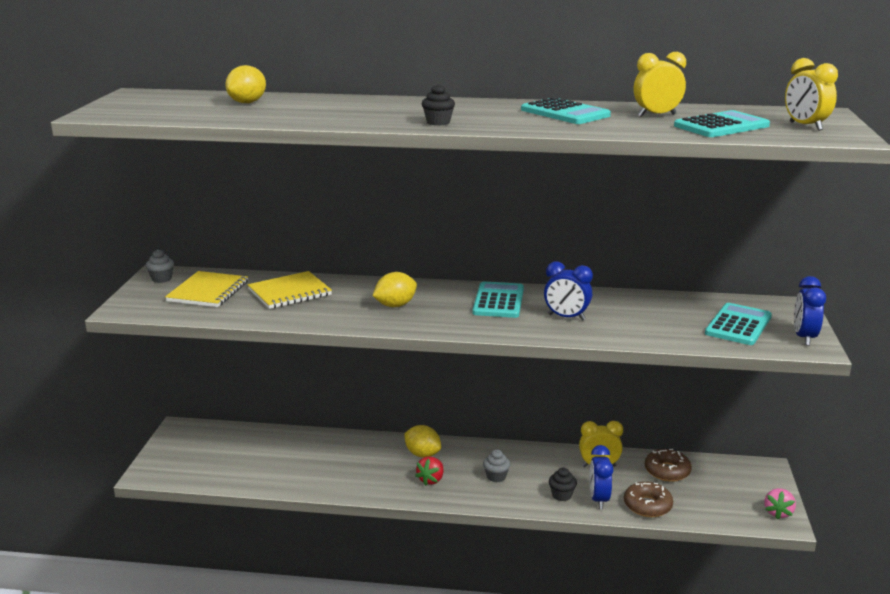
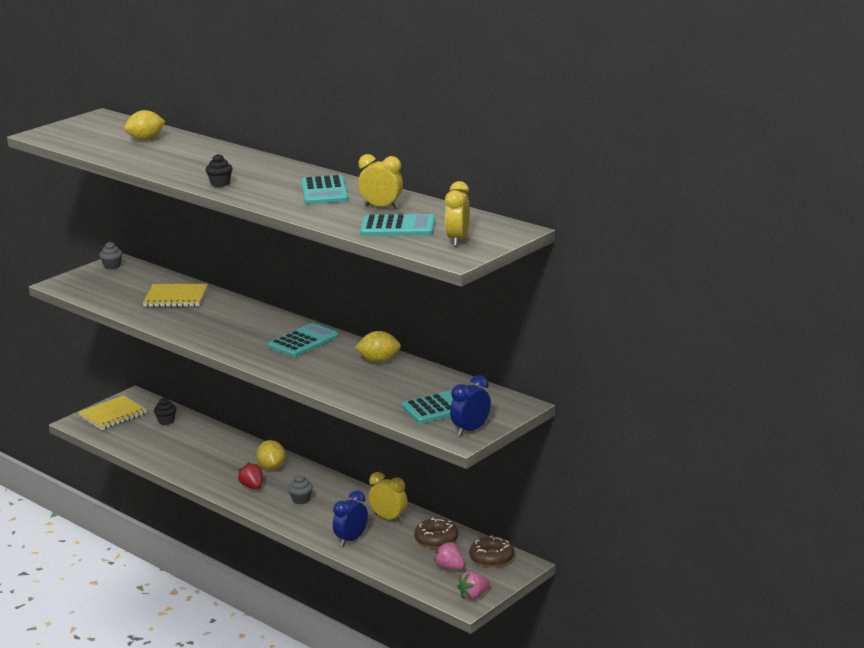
camera: 35 degrees right, 0 degrees up
yellow notebook [165,271,248,307] -> yellow notebook moved to [78,395,147,430]
yellow lemon [372,272,417,307] -> yellow lemon moved to [355,331,401,363]
red strawberry [415,456,443,486] -> red strawberry turned 90 degrees clockwise [238,462,263,489]
blue clock [544,261,593,321] -> none
black cupcake [549,467,577,501] -> black cupcake moved to [154,398,176,425]
brown donut [624,482,673,517] -> brown donut moved to [469,535,514,567]
none -> pink strawberry [434,542,465,570]

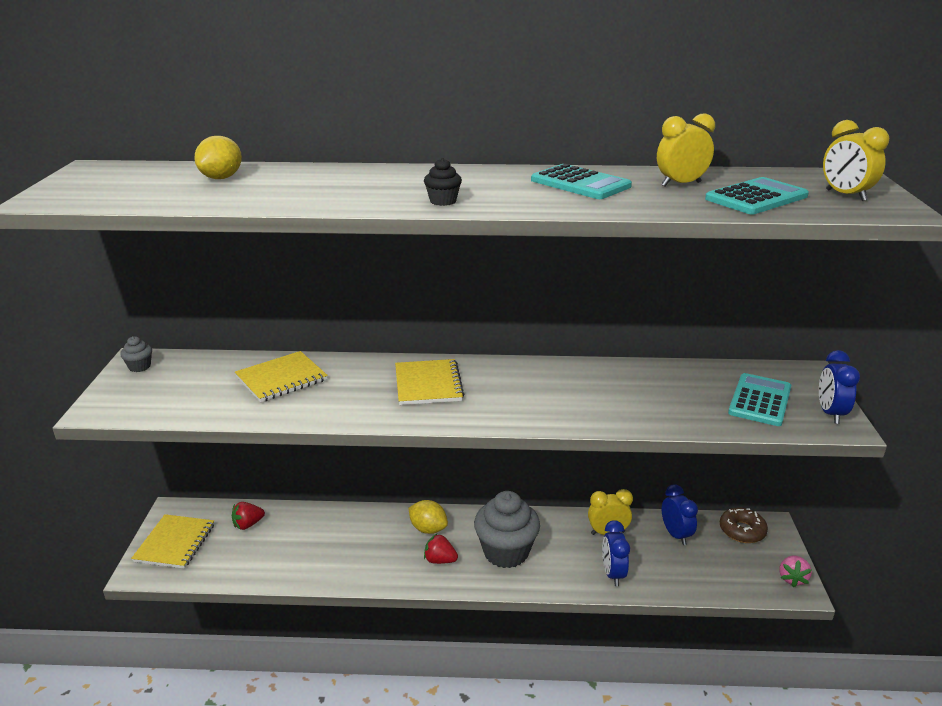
camera: 40 degrees left, 5 degrees up
black cupcake [154,398,176,425] -> red strawberry [232,502,265,530]
turquoise calculator [268,323,339,357] -> none
grey cupcake [288,475,313,504] -> grey cupcake [474,491,540,568], size x2.32
yellow lemon [355,331,401,363] -> none
brown donut [414,518,458,548] -> blue clock [662,484,698,545]
pink strawberry [434,542,465,570] -> none
none -> yellow notebook [395,359,464,405]

